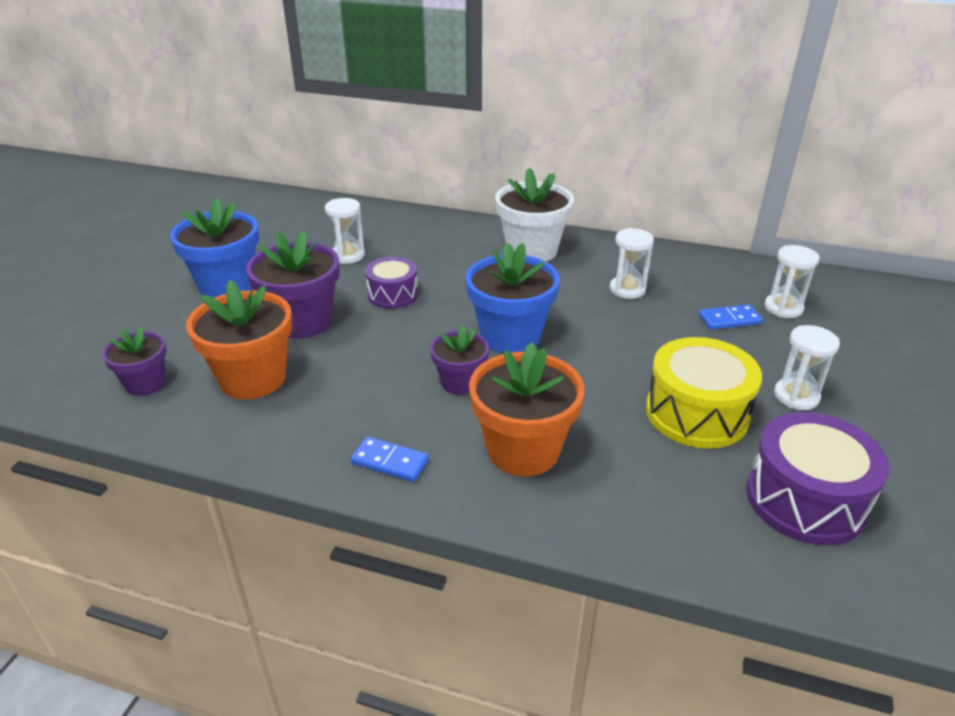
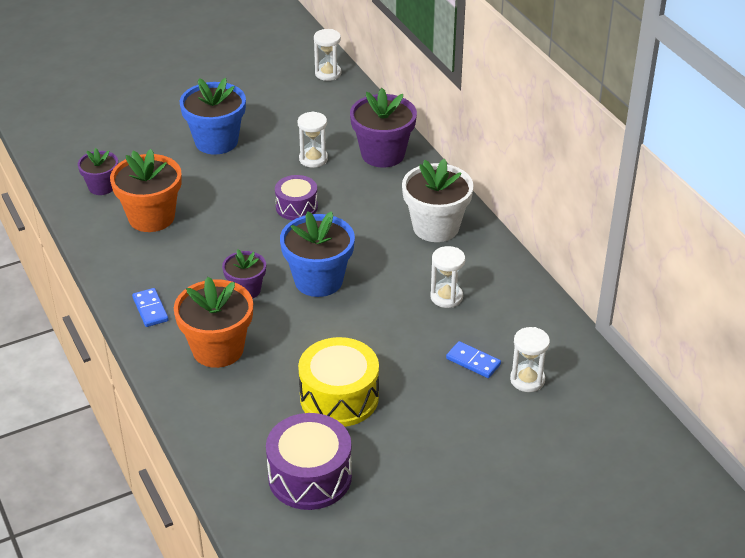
camera: 45 degrees right, 5 degrees up
purple flower pot [246,231,339,339] -> purple flower pot moved to [350,88,417,167]
white hourglass [774,325,840,410] -> white hourglass moved to [314,29,341,81]

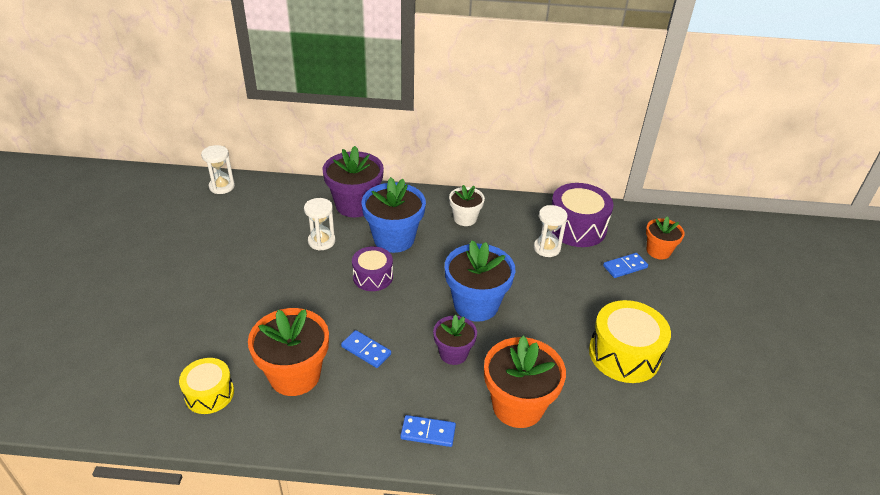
camera: 60 degrees left, 0 degrees up
purple flower pot [78,148,118,195] -> yellow drum [179,358,234,414]
blue flower pot [179,78,246,155] -> blue flower pot moved to [362,177,426,253]
purple drum [266,413,352,510] -> purple drum moved to [552,183,613,247]
white flower pot [402,158,474,242] -> white flower pot [449,185,485,226], size x0.59
white hourglass [510,327,550,392] -> orange flower pot [646,216,685,259]
none -> blue domino [341,330,391,368]

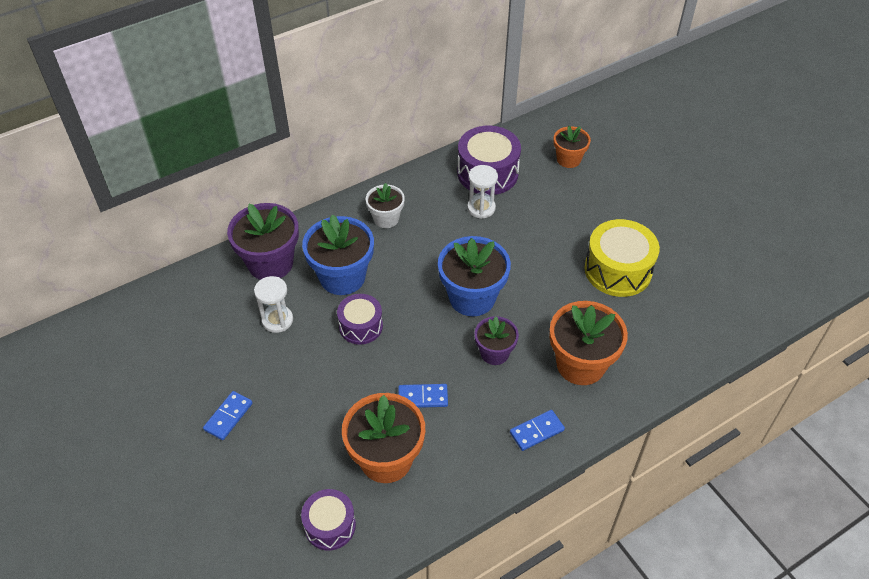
camera: 35 degrees left, 10 degrees up
yellow drum [179,358,234,414] -> purple drum [301,489,356,550]
white hourglass [201,145,235,194] -> none
blue domino [603,253,648,278] -> blue domino moved to [203,391,253,440]

